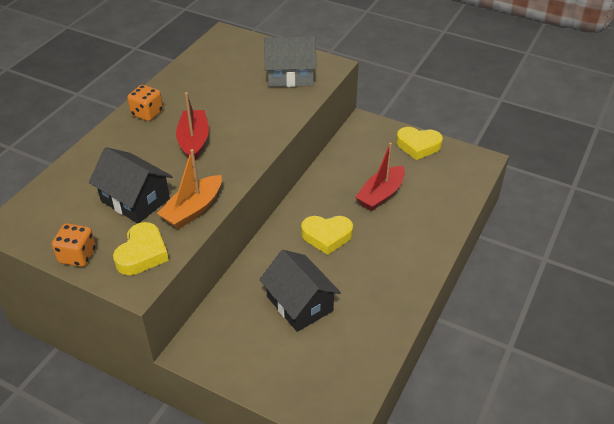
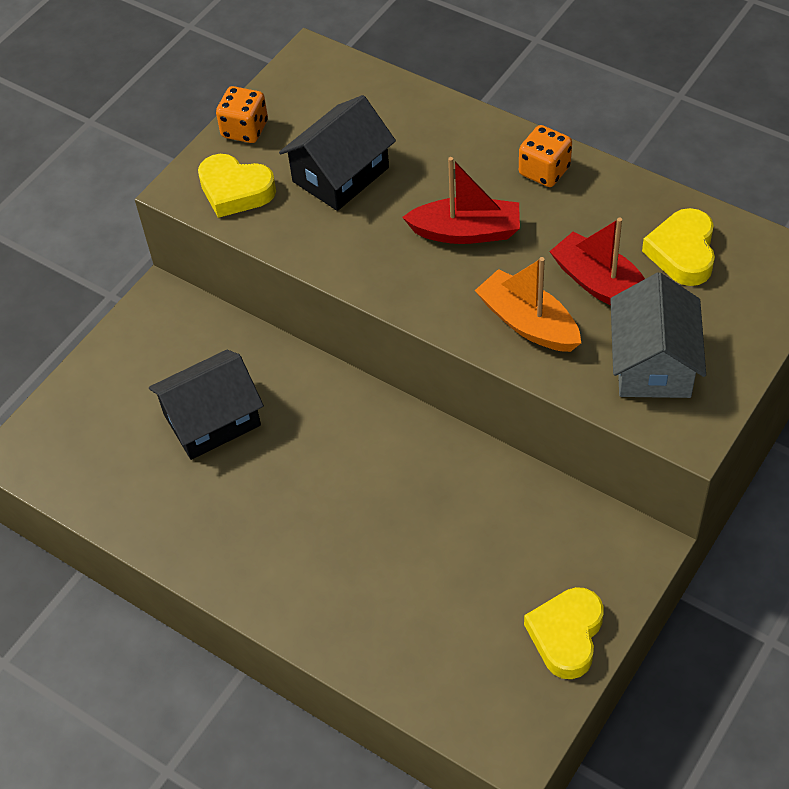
camera: 100 degrees right, 10 degrees up
orange boat [157,149,222,229] -> orange boat moved to [475,257,581,352]
yellow heart [301,216,353,255] -> yellow heart moved to [642,208,715,286]
red boat [355,143,405,211] -> red boat moved to [549,218,645,305]

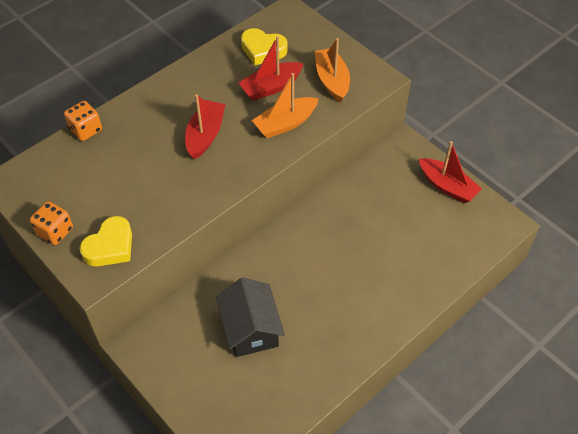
camera: 80 degrees left, 0 degrees up
black house [279,95,396,211] -> none
orange dice [519,125,572,187] -> orange dice moved to [64,101,102,141]
yellow heart [524,587,604,679] -> red boat [419,141,482,203]
grey house [610,272,706,398] -> orange boat [315,38,350,103]

